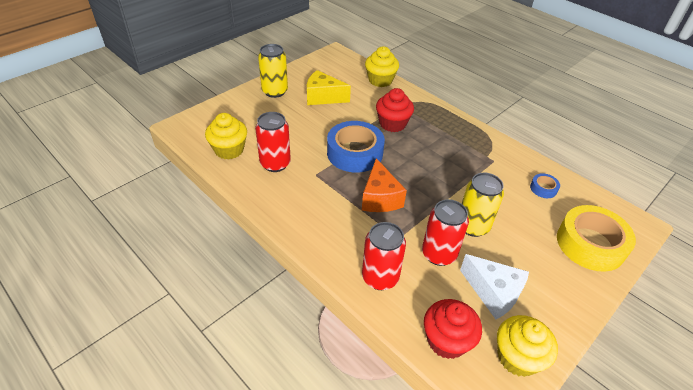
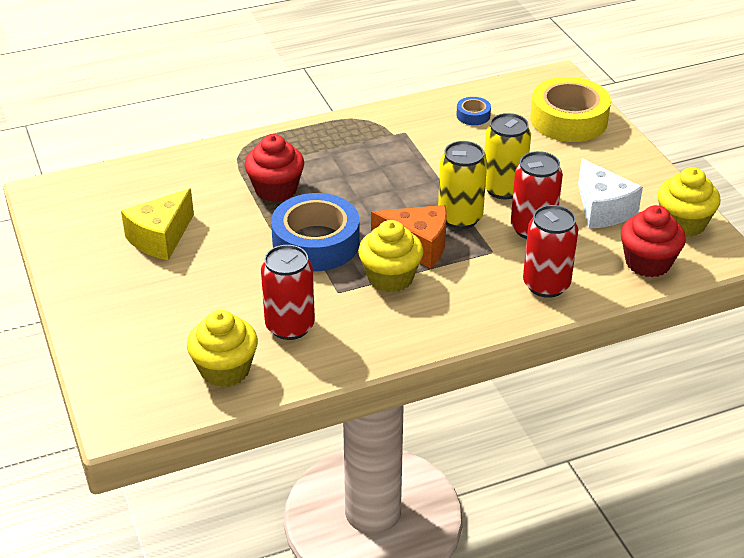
camera: 65 degrees left, 5 degrees down
yellow can [258,44,288,98] -> yellow can moved to [438,141,487,229]
yellow cupcake [365,46,399,87] -> yellow cupcake moved to [358,220,424,293]
white cheese [460,254,529,319] -> white cheese turned 90 degrees clockwise [578,158,643,229]

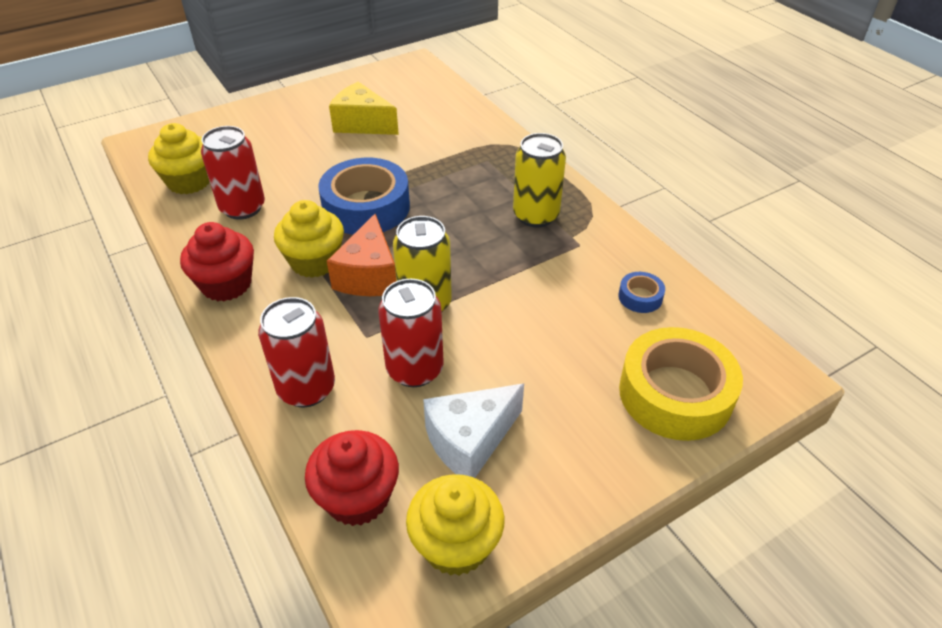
camera: 80 degrees right, 5 degrees up
red cupcake [244,134,304,202] -> red cupcake moved to [180,222,254,301]
yellow can [484,113,531,199] -> yellow can moved to [513,133,566,227]

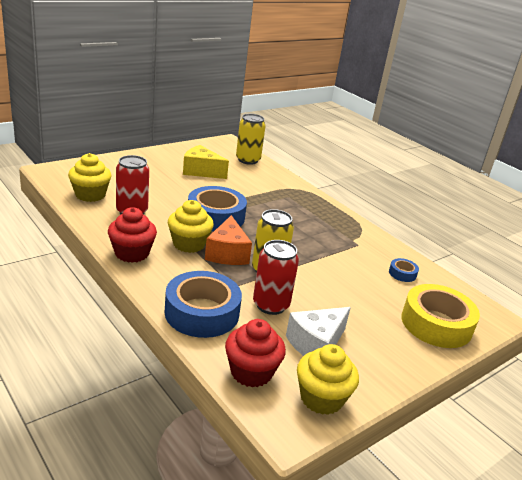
camera: 10 degrees left, 15 degrees down
red can [258,297,335,407] -> blue tape [165,271,242,338]
yellow can [513,133,566,227] -> yellow can moved to [236,114,266,165]

